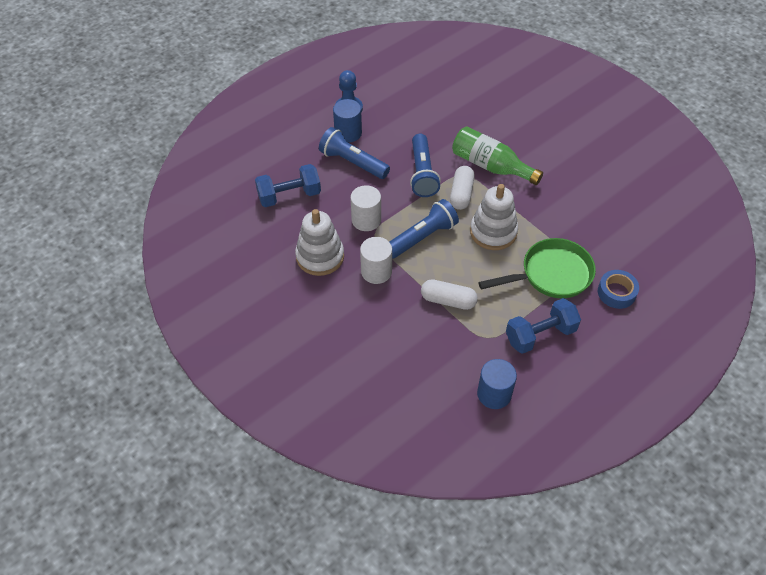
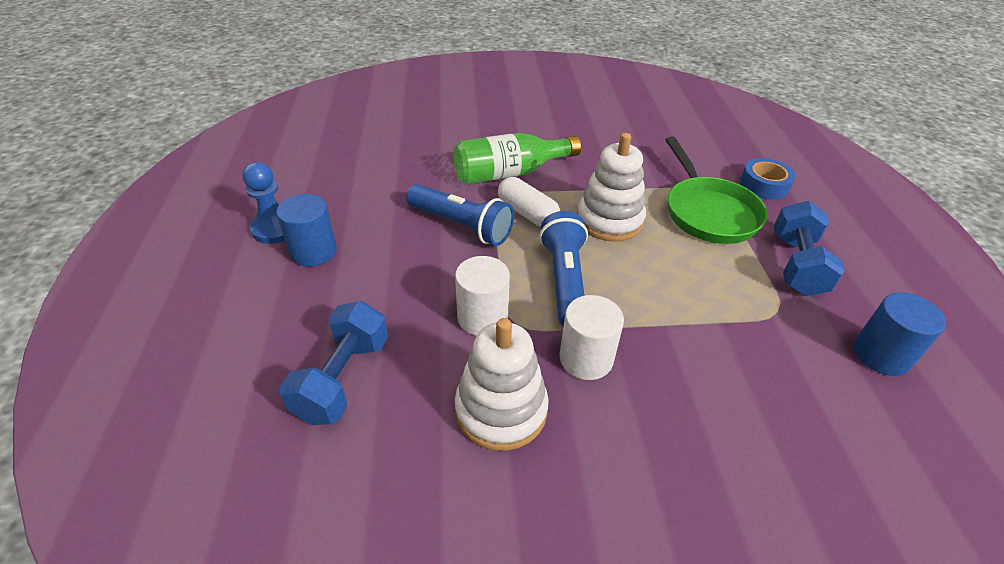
camera: 55 degrees left, 10 degrees down
blue flashlight [319,127,390,179] -> none
white capsule [421,279,478,310] -> none
green pan [478,238,596,298] -> green pan turned 150 degrees clockwise [665,136,768,244]

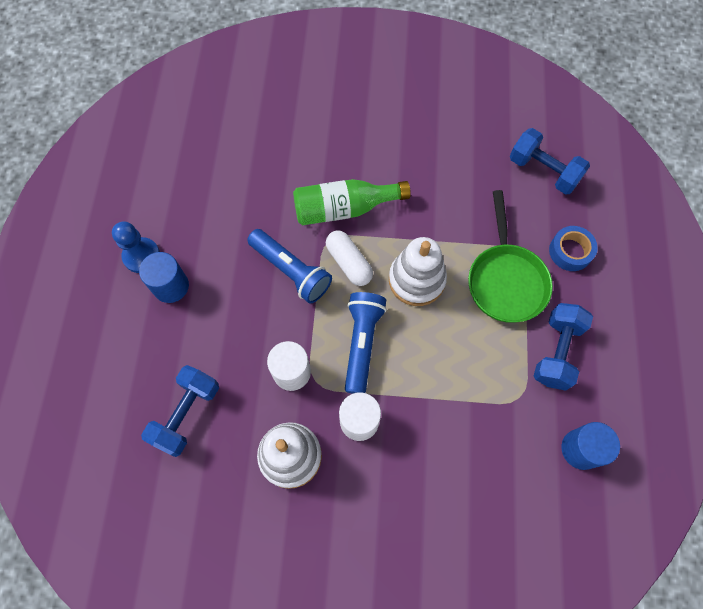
camera: 10 degrees right, 25 degrees up
none -> blue dumbbell [510,128,590,195]

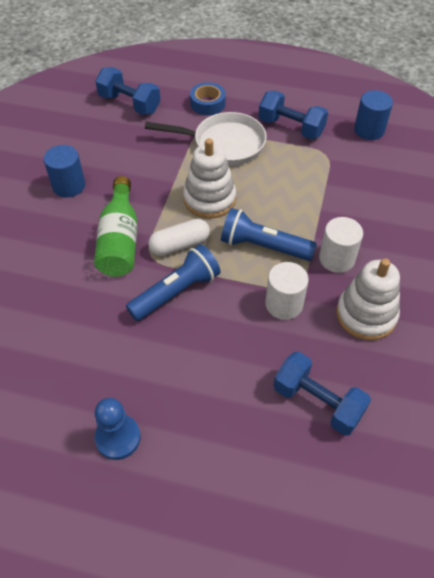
camera: 80 degrees left, 15 degrees down
blue cylinder [139,252,189,303] -> blue cylinder moved to [44,145,85,198]
green pan [468,190,553,323] -> white pan [145,112,267,165]
blue dumbbell [510,128,590,195] -> blue dumbbell turned 75 degrees clockwise [95,67,160,115]

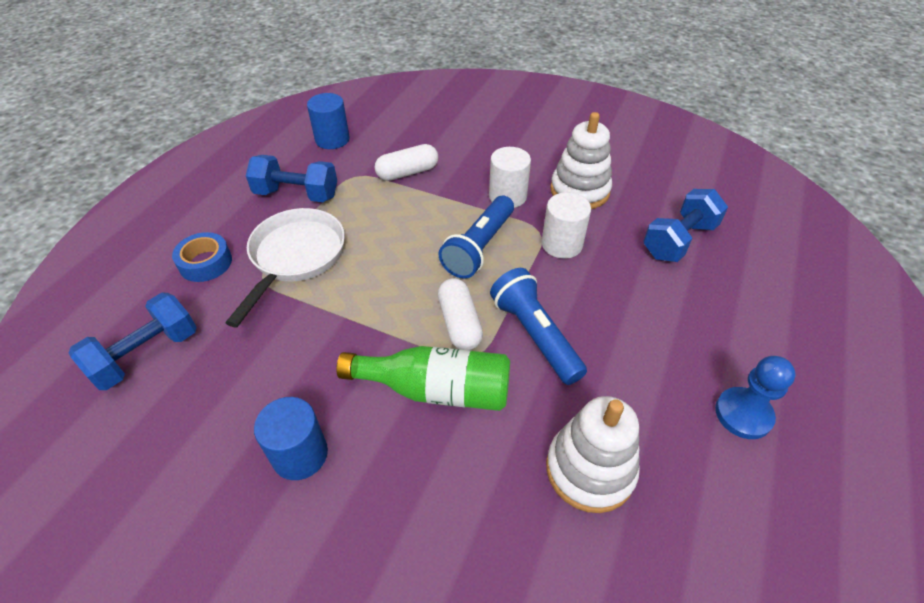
camera: 80 degrees left, 5 degrees down
white stacking toy [183,138,236,219] -> white stacking toy moved to [546,396,640,513]
blue dumbbell [258,90,328,139] -> blue dumbbell turned 60 degrees clockwise [246,155,337,202]
none -> white capsule [375,144,438,181]

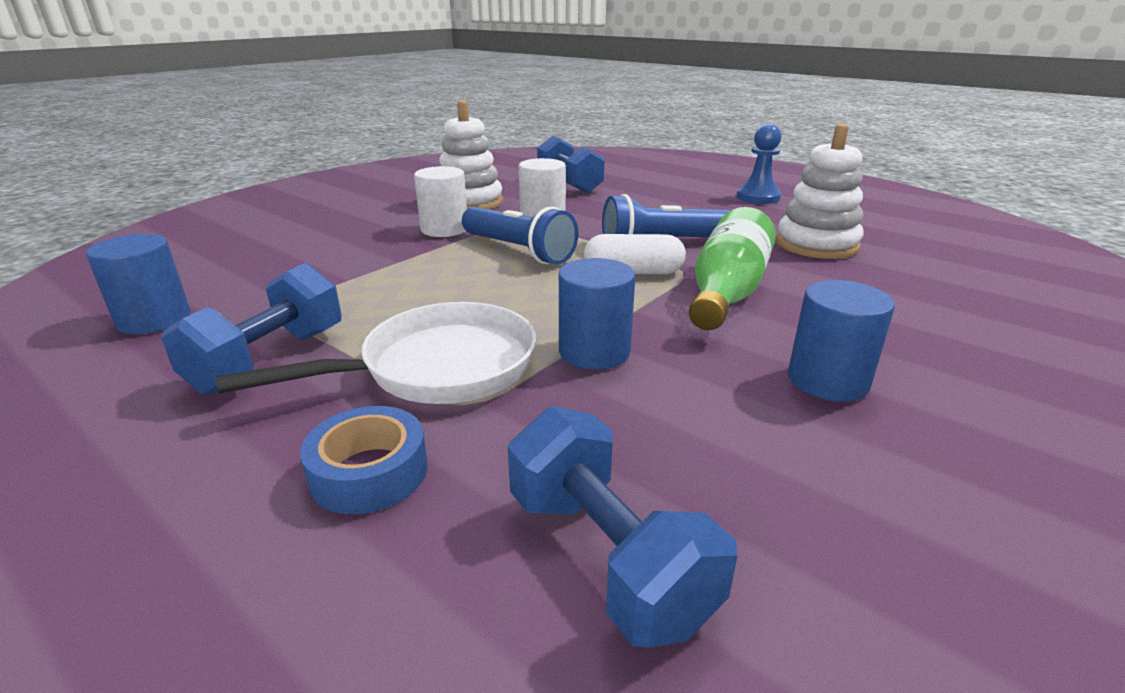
camera: 75 degrees left, 20 degrees down
white pan [226,208,345,327] -> white pan turned 120 degrees clockwise [216,302,536,404]
white capsule [375,144,438,181] -> none
none -> blue cylinder [559,258,635,370]

